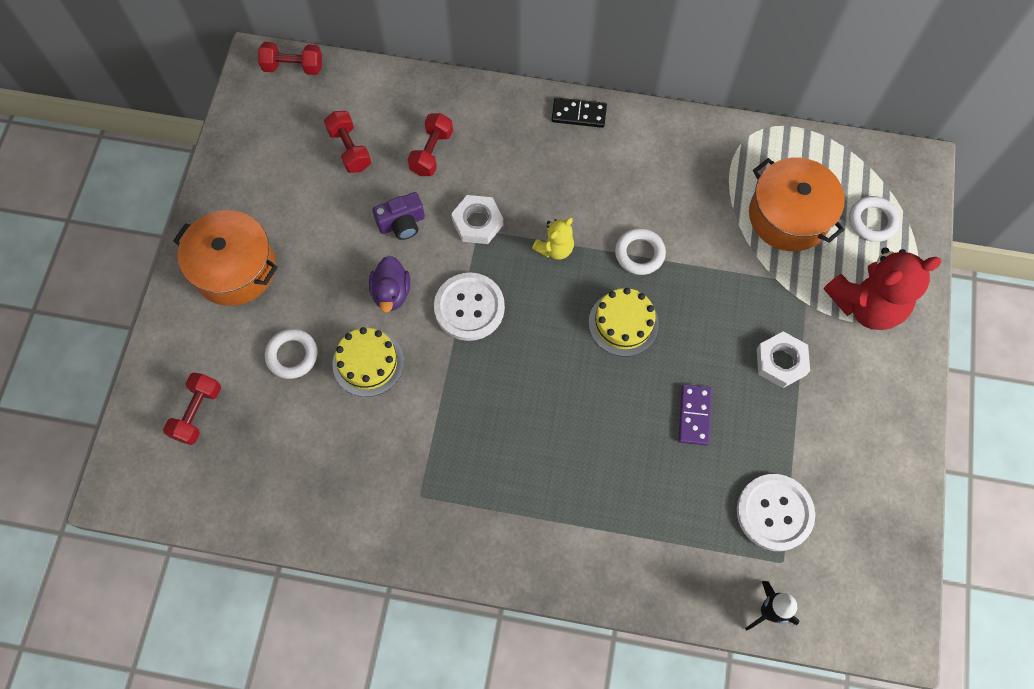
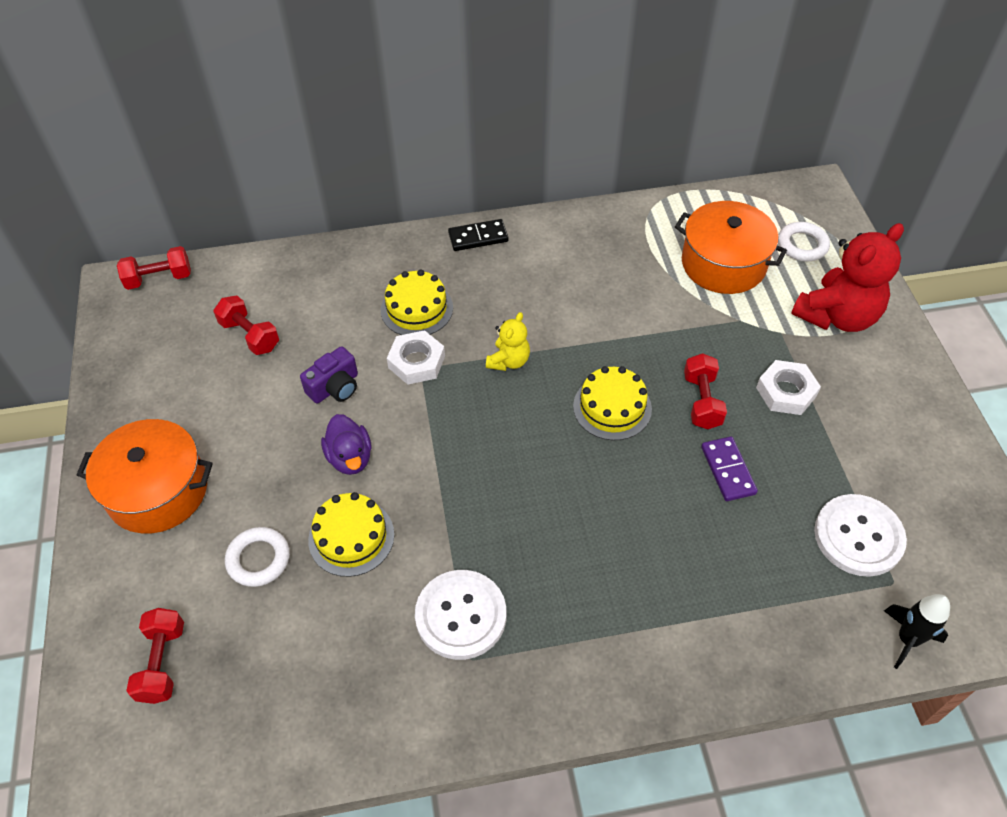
camera: 20 degrees left, 15 degrees down
red dumbbell [408,113,453,176] -> red dumbbell moved to [684,353,727,429]
white button [434,273,505,341] -> white button moved to [415,570,506,660]
white ring [615,228,666,275] -> none
none -> yellow cake [381,270,453,335]

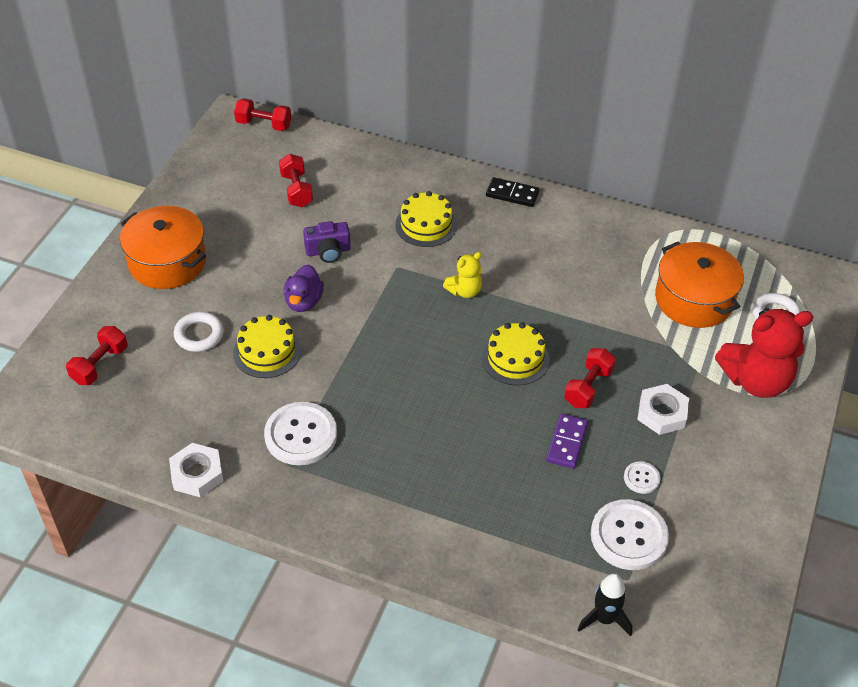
camera: 30 degrees right, 5 degrees down
white nut [387,330,445,385] -> white nut moved to [169,443,223,497]
none -> white button [624,461,661,494]

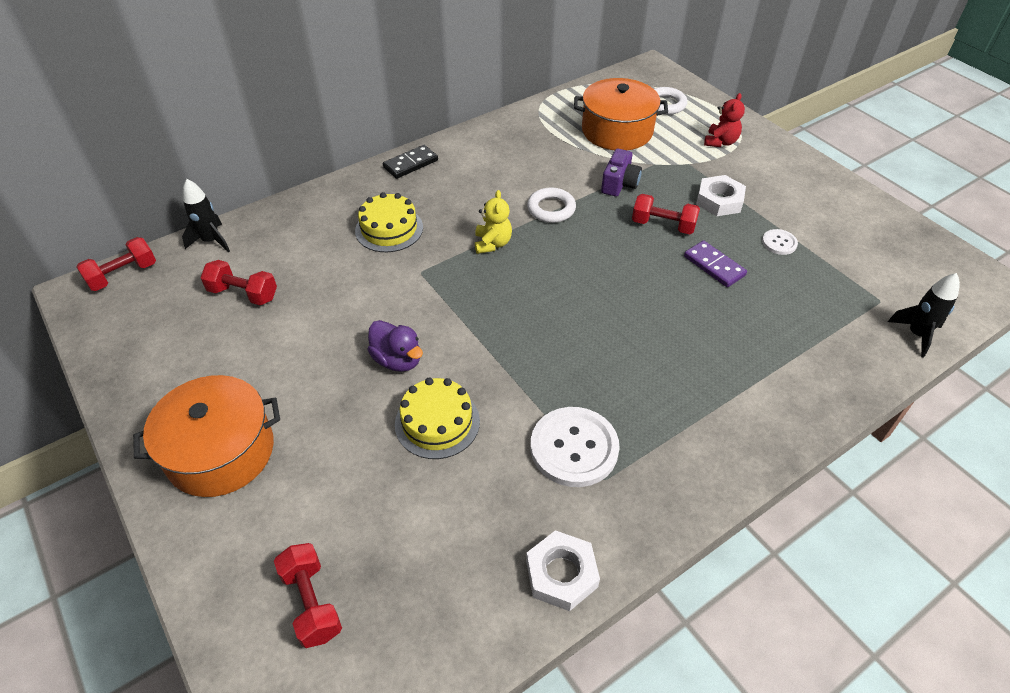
camera: 55 degrees left, 0 degrees up
white ring [174,312,224,352] -> white ring moved to [527,188,576,223]
purple camera [303,221,351,263] -> purple camera moved to [601,149,642,197]
yellow cake [482,322,550,386] -> none
red dumbbell [564,348,616,408] -> red dumbbell turned 45 degrees counterclockwise [632,194,700,234]
white button [591,499,669,570] -> none
red teddy bear [715,308,813,398] -> red teddy bear [704,93,745,147], size x0.52
none -> black rocket [182,179,230,252]

